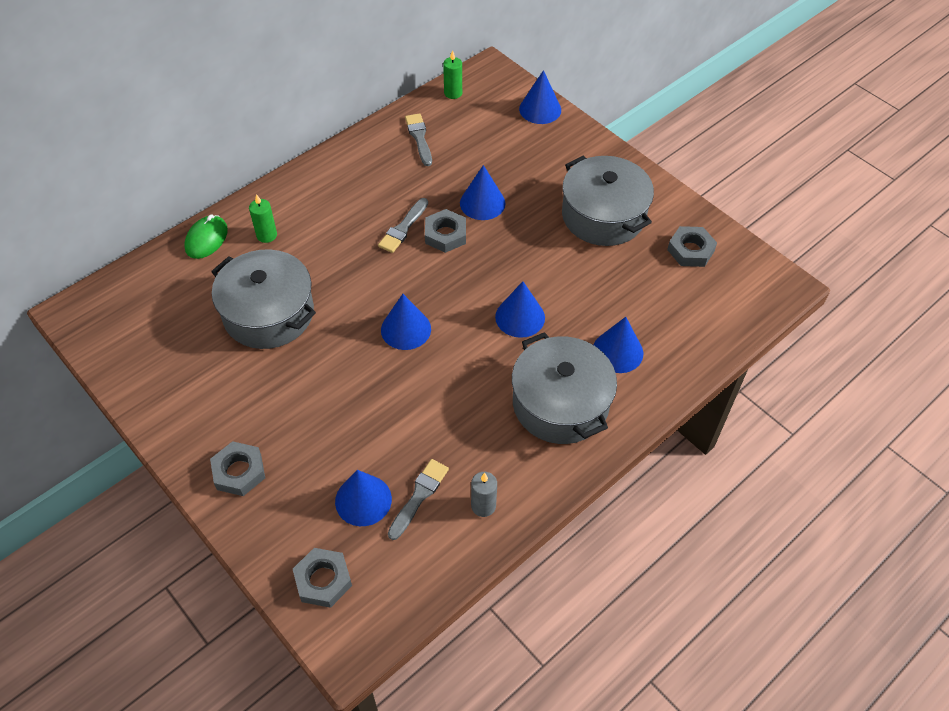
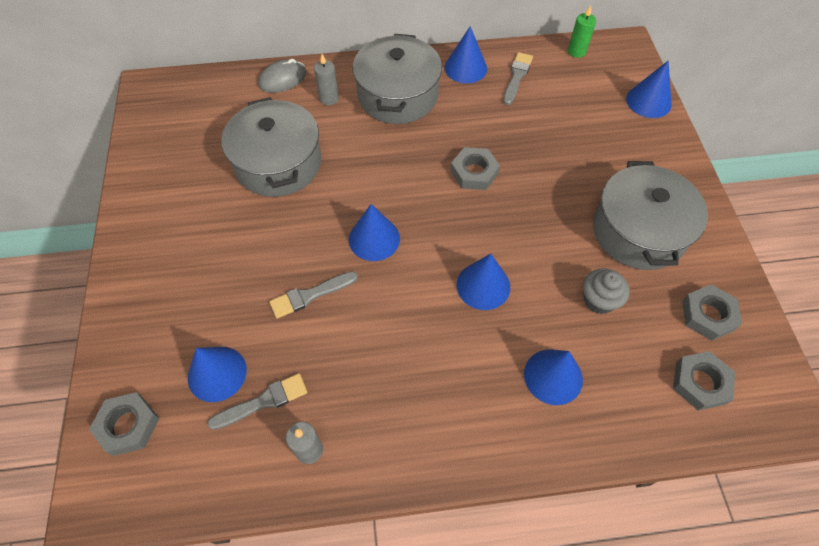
camera: 35 degrees right, 5 degrees up
green mouse [184,215,228,259] -> grey mouse [258,59,306,93]
grey nut [210,441,265,496] -> grey nut moved to [673,351,735,411]
green candle [249,194,277,243] -> grey candle [314,54,339,105]
grey brush [378,198,428,253] -> grey brush moved to [269,271,358,319]
blue cone [460,165,505,220] -> blue cone moved to [444,26,487,83]
grey pot [512,332,617,444] -> grey pot moved to [353,34,442,124]
none -> grey cupcake [583,268,630,314]

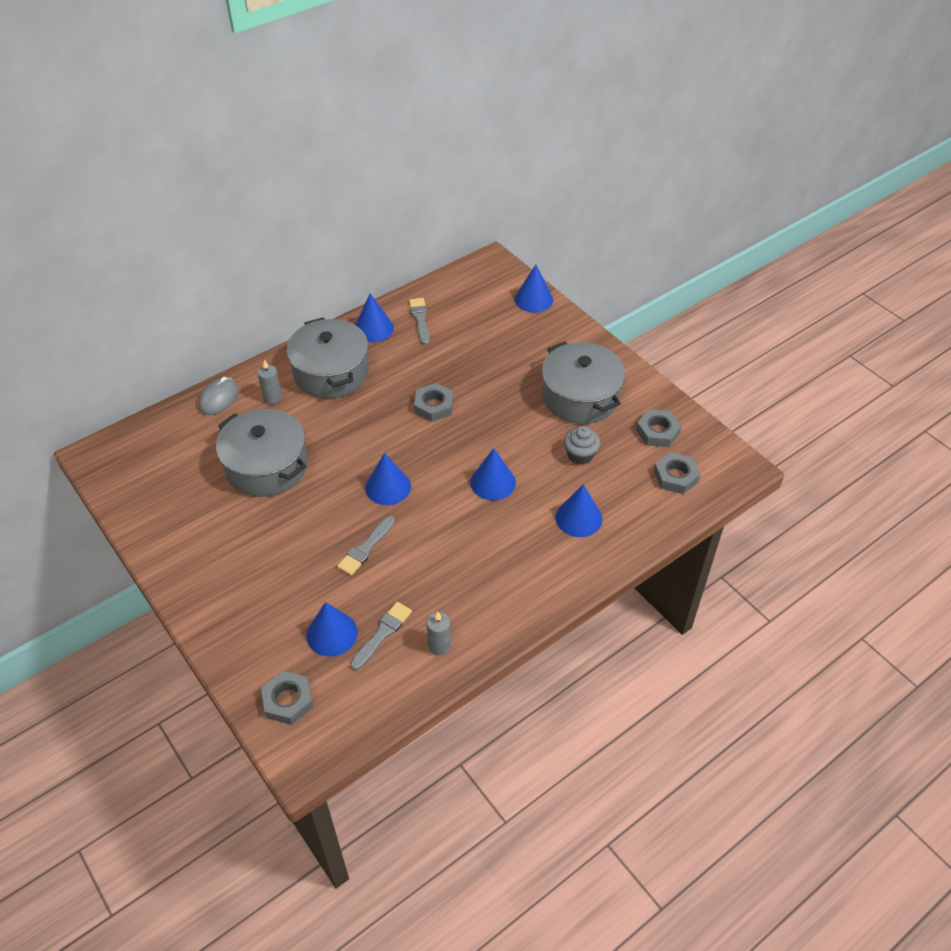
camera: 30 degrees left, 10 degrees down
green candle [568,6,596,58] -> none

